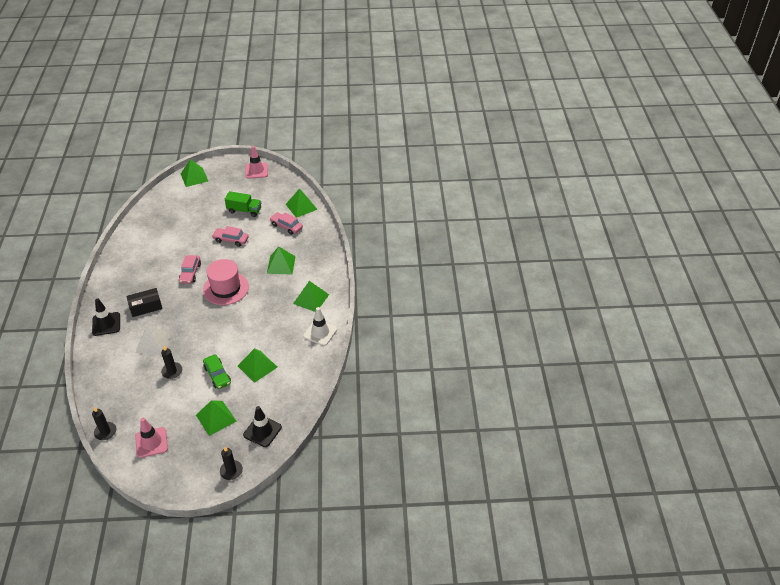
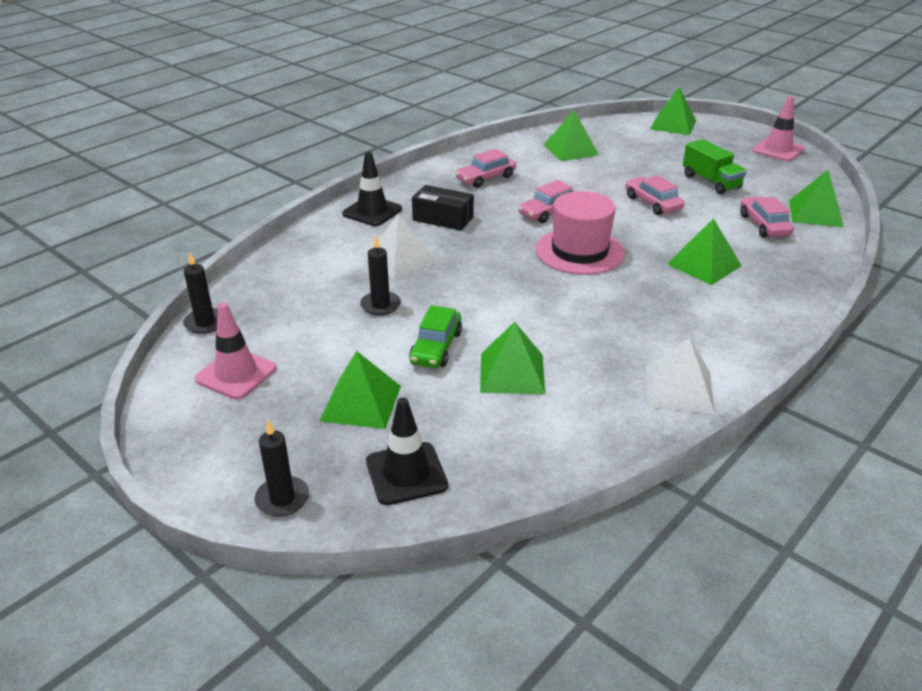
camera: 45 degrees right, 10 degrees down
green pyramid [293,281,329,312] -> green pyramid moved to [544,110,599,161]
white traffic cone [303,307,337,346] -> white pyramid [646,337,715,414]
none -> pink car [455,149,516,188]

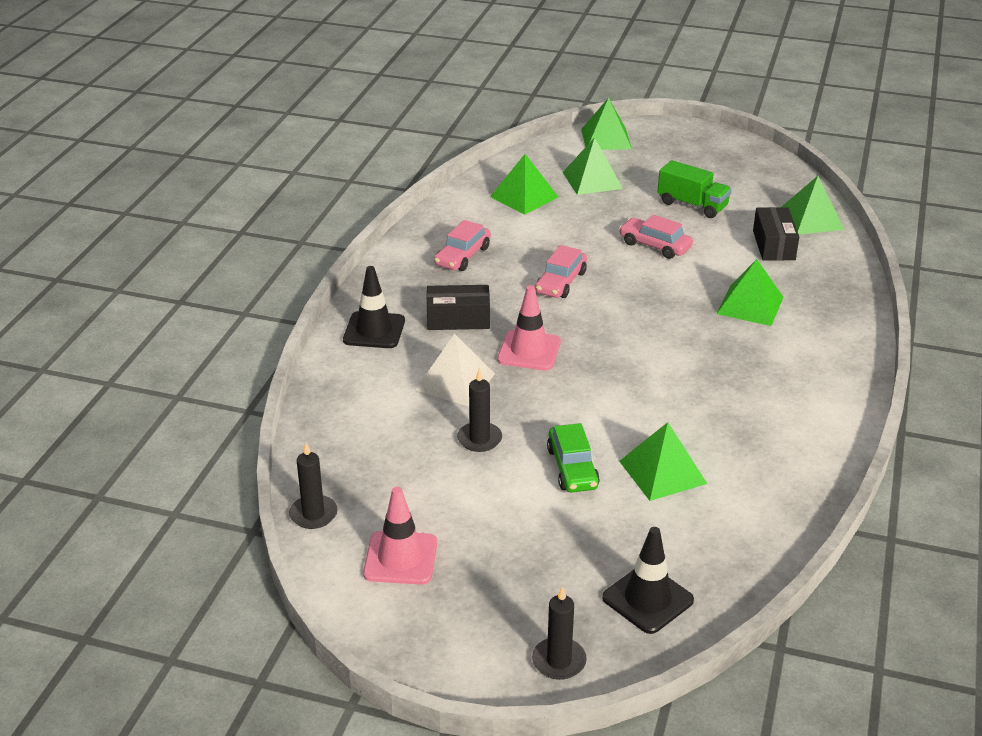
camera: 25 degrees left, 0 degrees up
green pyramid [320,351,401,429] -> green pyramid moved to [563,138,623,195]
pink hat [536,191,625,275] -> none
white pyramid [646,337,715,414] -> none
pink car [740,196,794,237] -> black box [753,207,799,261]
pink traffic cone [752,96,804,161] -> pink traffic cone moved to [497,285,561,370]

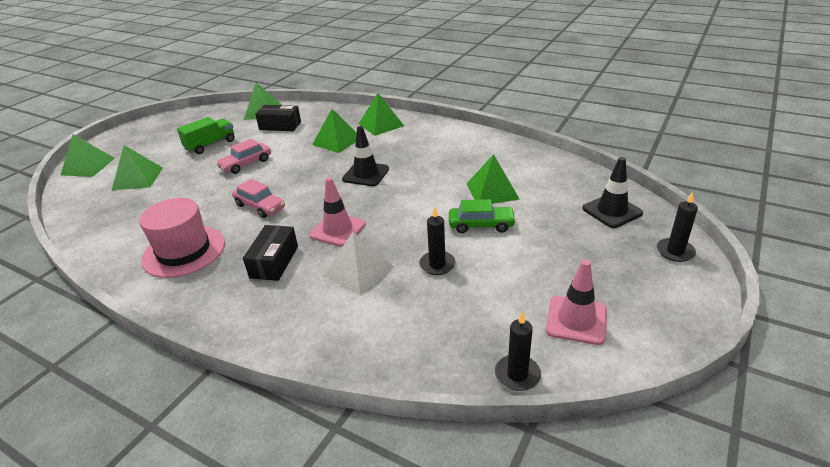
camera: 75 degrees left, 0 degrees up
black traffic cone [343,266,405,348] -> black traffic cone moved to [342,126,389,186]
pink car [434,220,491,271] -> pink hat [139,198,225,278]
green pyramid [490,154,558,214] -> green pyramid moved to [359,93,404,136]

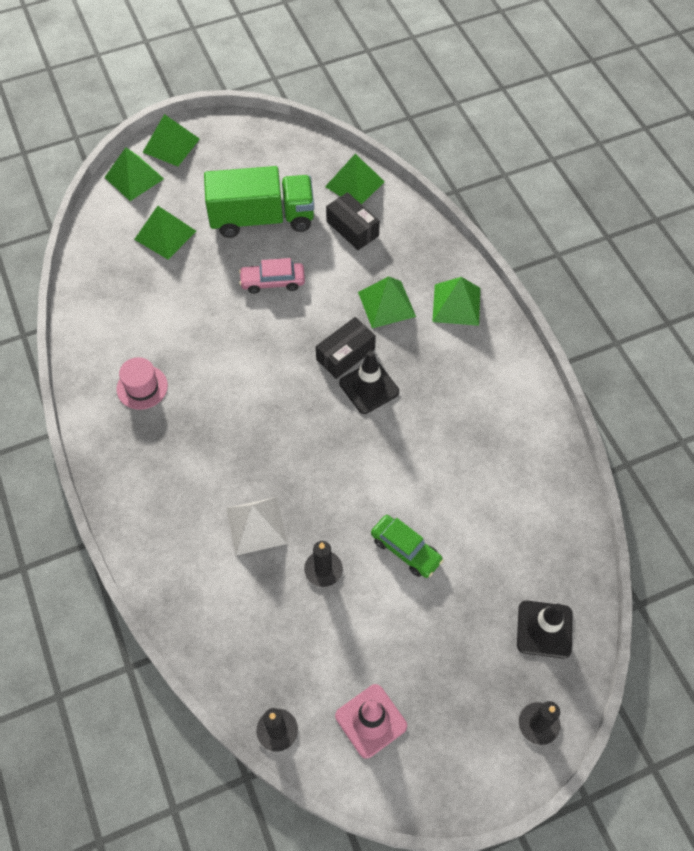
camera: 35 degrees right, 25 degrees up
pink hat [139,198,225,278] -> pink hat [116,357,168,410], size x0.61
green truck [177,117,235,154] -> green truck [204,166,314,238], size x1.68
pink car [232,179,285,218] -> none
black box [243,225,298,281] -> black box moved to [316,317,376,379]
pink traffic cone [309,177,366,247] -> none
green pyramid [467,154,520,204] -> green pyramid moved to [143,114,200,166]

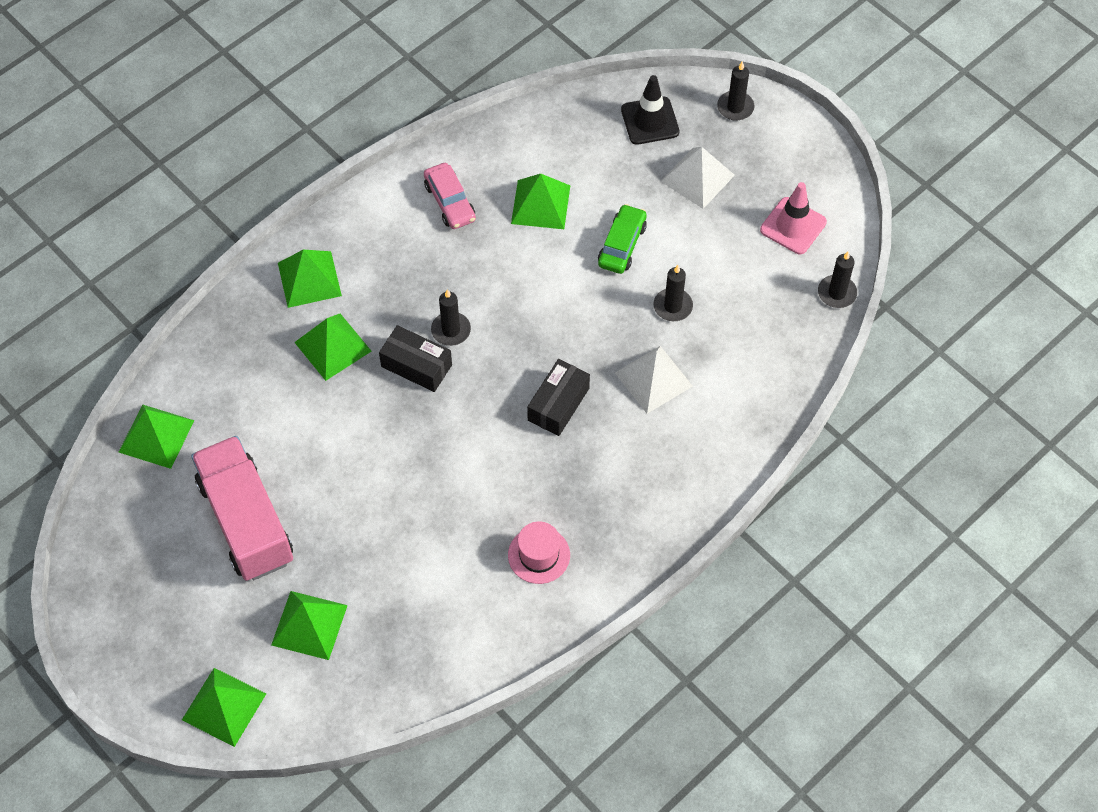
camera: 110 degrees left, 0 degrees up
green pyramid [143,114,200,166] -> green pyramid moved to [511,174,570,229]
green truck [204,166,314,238] -> pink truck [191,436,293,581]
pink car [239,258,305,294] -> pink car moved to [424,163,476,229]
black box [326,192,380,250] -> black box moved to [527,359,590,436]
black traffic cone [339,351,399,414] -> black candle [431,289,471,346]
none -> white pyramid [661,147,735,209]

